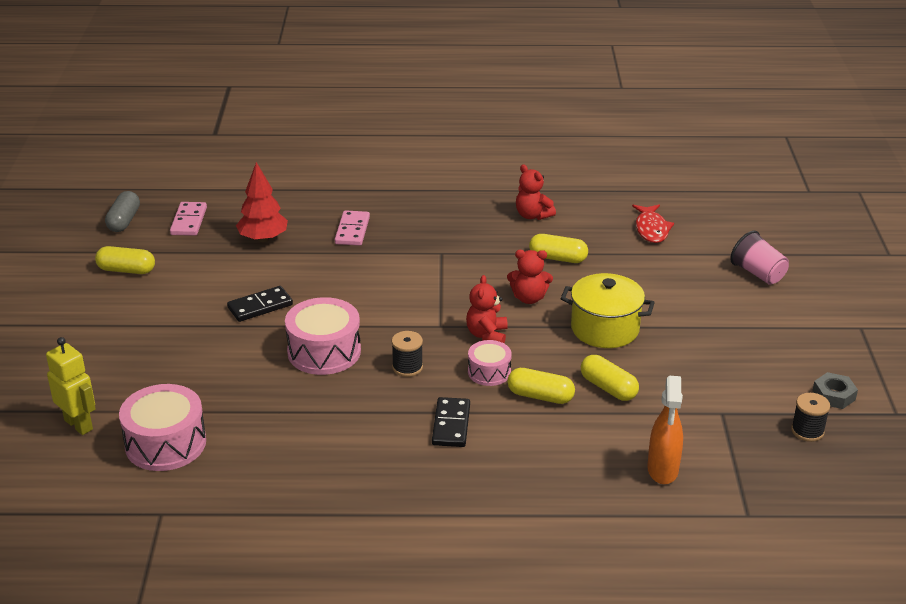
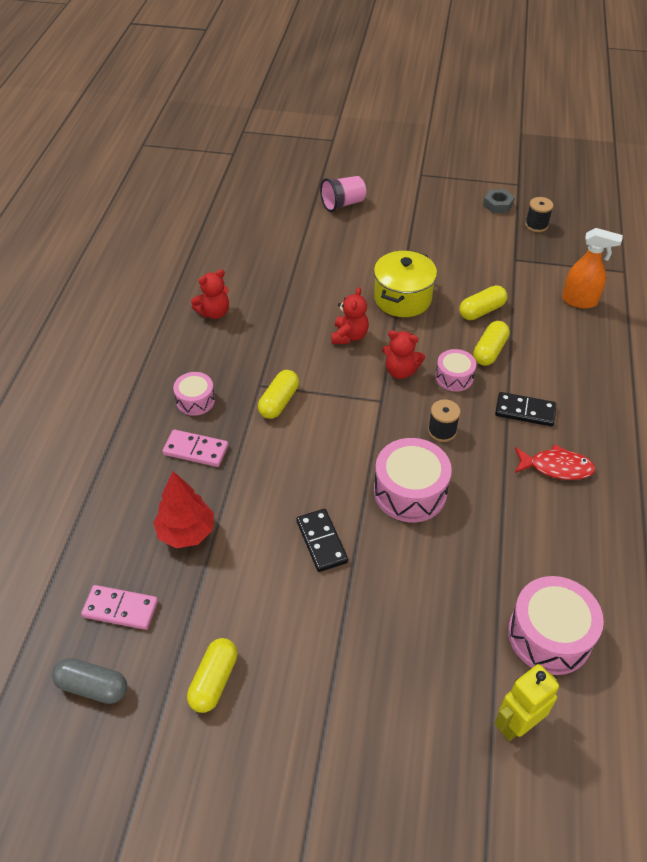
camera: 80 degrees left, 15 degrees up
yellow capsule [529,234,588,263] -> yellow capsule moved to [258,370,299,419]
red fish [632,204,674,243] -> red fish moved to [515,444,596,480]
none -> pink drum [173,372,215,416]

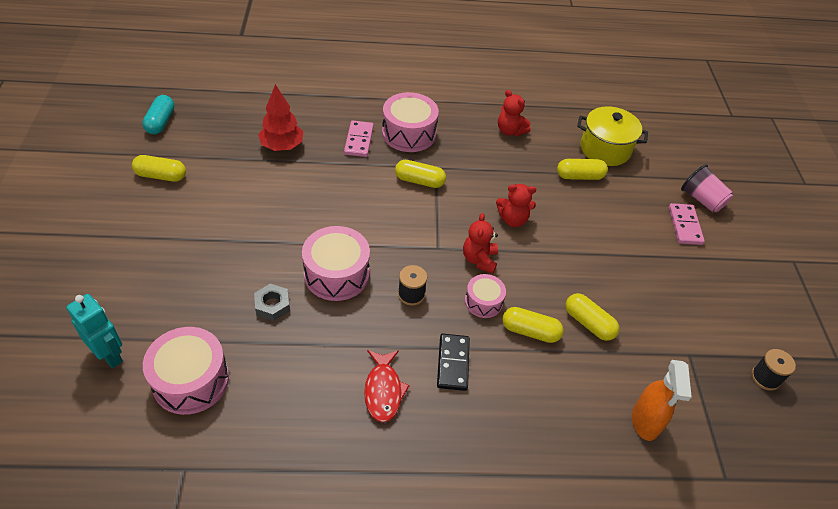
camera: 75 degrees right, 0 degrees up
grey capsule [52,658,127,704] -> turquoise capsule [142,95,174,134]
pink domino [81,585,158,630] -> pink domino moved to [669,203,705,245]
pink drum [173,372,215,416] -> pink drum [382,92,439,152], size x1.73
black domino [296,509,348,572] -> none
yellow pot [374,251,437,317] -> yellow pot moved to [577,106,648,166]
grey nut [483,189,515,213] -> grey nut moved to [254,284,290,321]
yellow robot [495,664,559,741] -> turquoise robot [66,294,123,368]
none -> yellow capsule [557,159,608,180]

